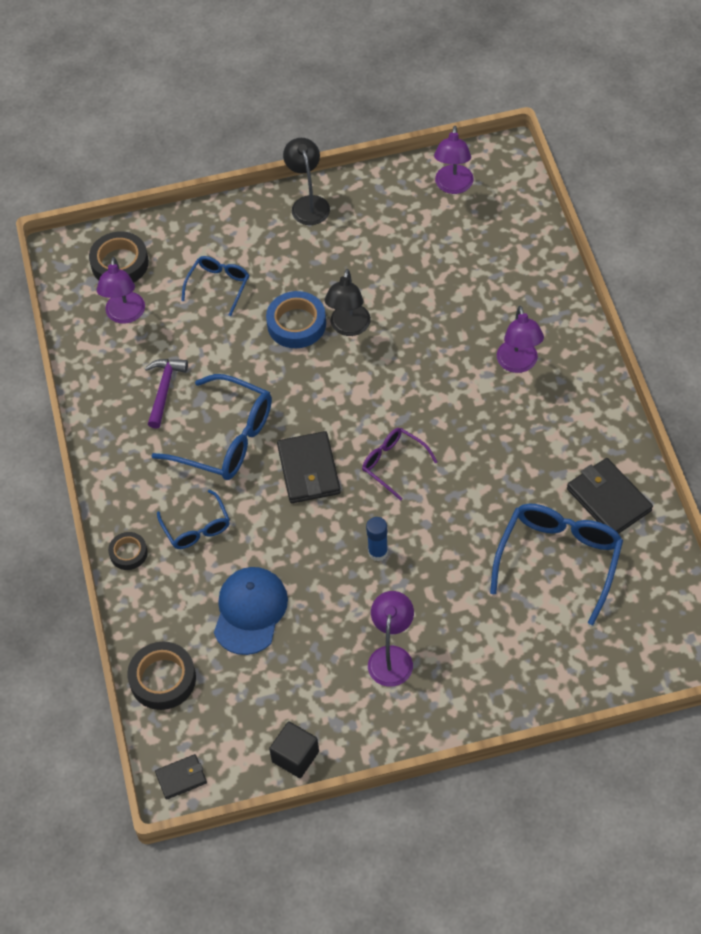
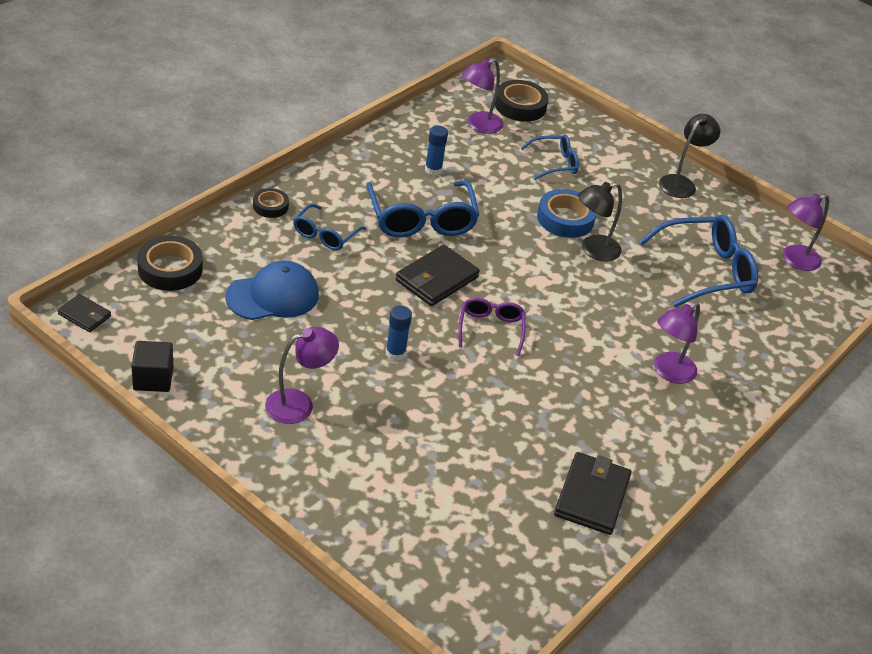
camera: 45 degrees right, 15 degrees down
purple hammer [145,359,188,429] -> blue glue stick [425,125,448,176]
blue glasses [490,503,623,625] -> blue glasses moved to [639,215,758,307]

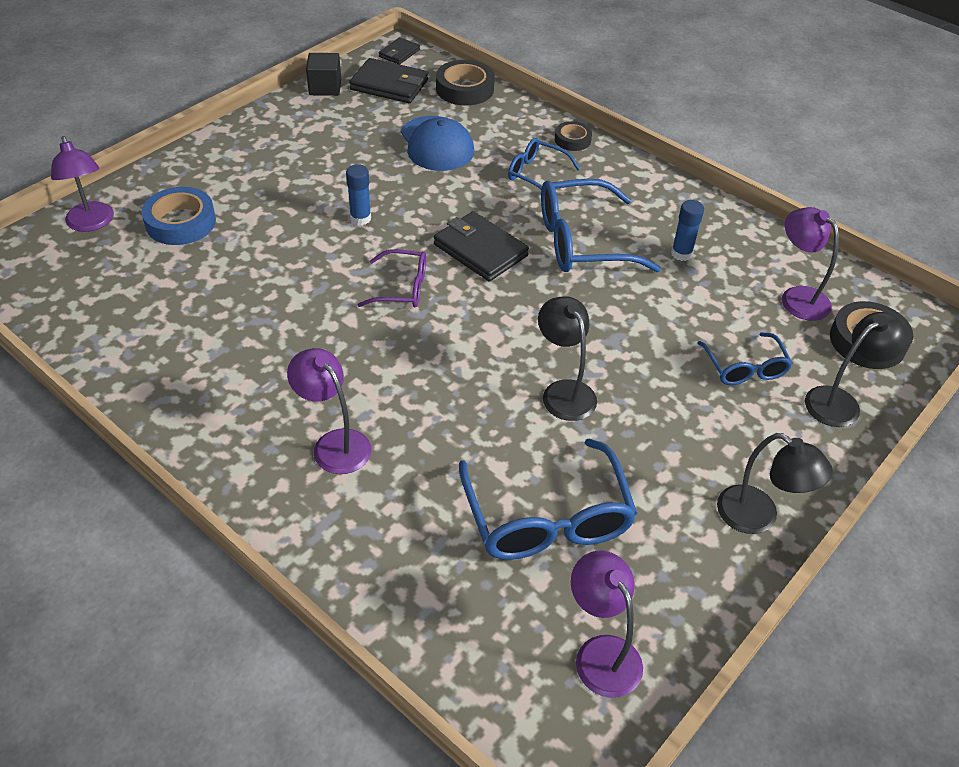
camera: 95 degrees right, 5 degrees up
purple lamp [265,327,339,424] -> purple lamp moved to [51,136,114,232]
blue tape [537,189,597,238] -> blue tape moved to [142,187,216,245]
black wallet [554,452,632,535] -> black wallet moved to [349,58,428,103]
none -> black lamp [805,312,909,427]

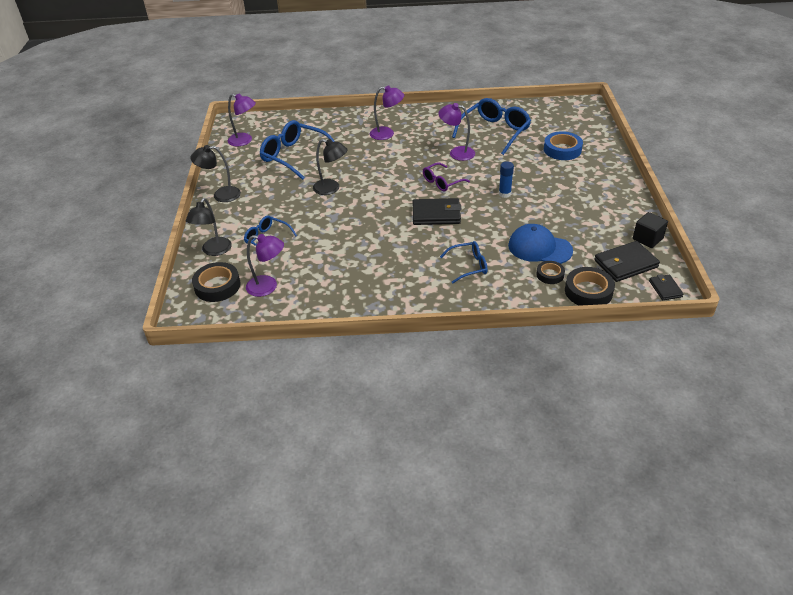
camera: 140 degrees right, 5 degrees down
purple lamp [51,136,114,232] -> purple lamp moved to [438,103,475,161]
blue glasses [541,179,661,272] -> blue glasses moved to [452,98,531,155]
black tape [555,121,592,151] -> black tape moved to [536,261,565,284]
blue glue stick [671,200,704,261] -> none

